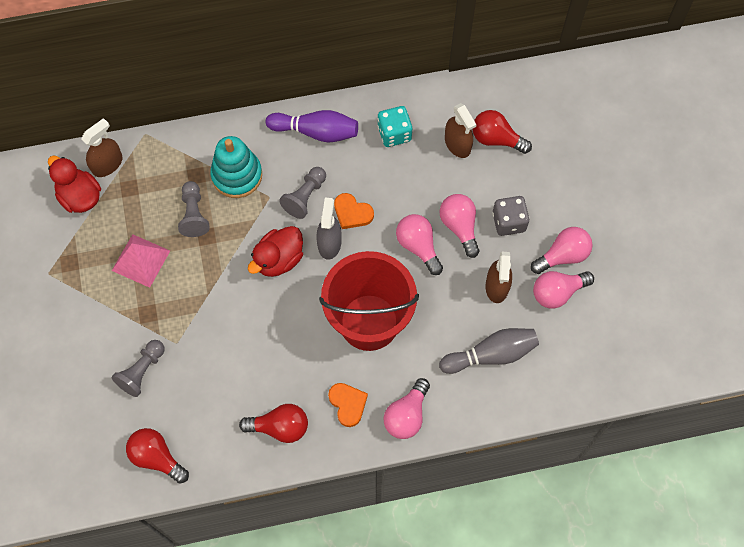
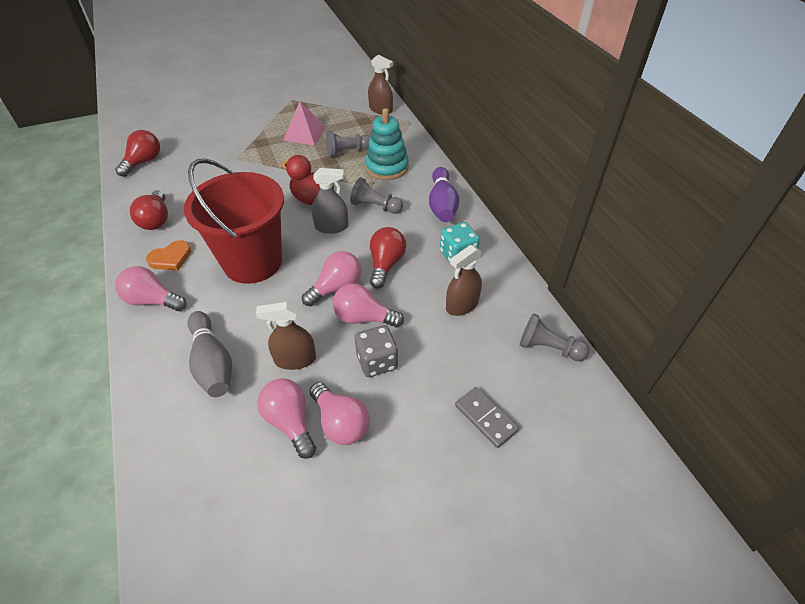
camera: 80 degrees right, 20 degrees down
red duck [48,155,101,213] -> none
grey pawn [112,340,164,397] -> grey pawn moved to [520,313,589,361]
orange heart [334,193,374,229] -> none
pink light bulb [440,194,479,258] -> pink light bulb turned 135 degrees counterclockwise [333,283,404,327]
red light bulb [473,110,532,154] -> red light bulb moved to [370,227,406,289]
none -> grey domino [455,387,519,448]

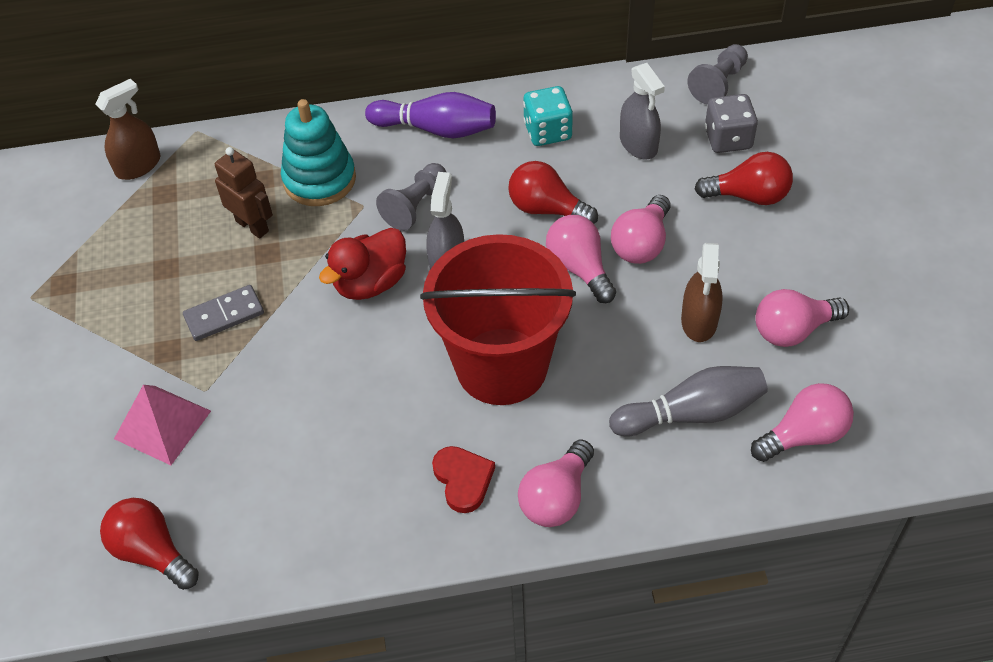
camera: 75 degrees left, 5 degrees up
red light bulb [130,190,168,230] -> red light bulb moved to [695,152,793,205]
orange heart [146,240,191,271] -> red heart [432,446,495,513]
pink pyramid [283,101,326,145] -> pink pyramid moved to [114,385,211,465]
pink light bulb [309,382,370,445] -> pink light bulb moved to [751,383,854,462]
grey pawn [326,131,371,157] -> brown robot [215,147,273,239]
grey dice [355,325,398,377] -> grey dice moved to [705,94,758,153]
brown spray bottle [446,245,482,316] -> grey spray bottle [620,63,665,159]
grey domino [455,387,519,448] -> grey domino moved to [183,285,264,341]

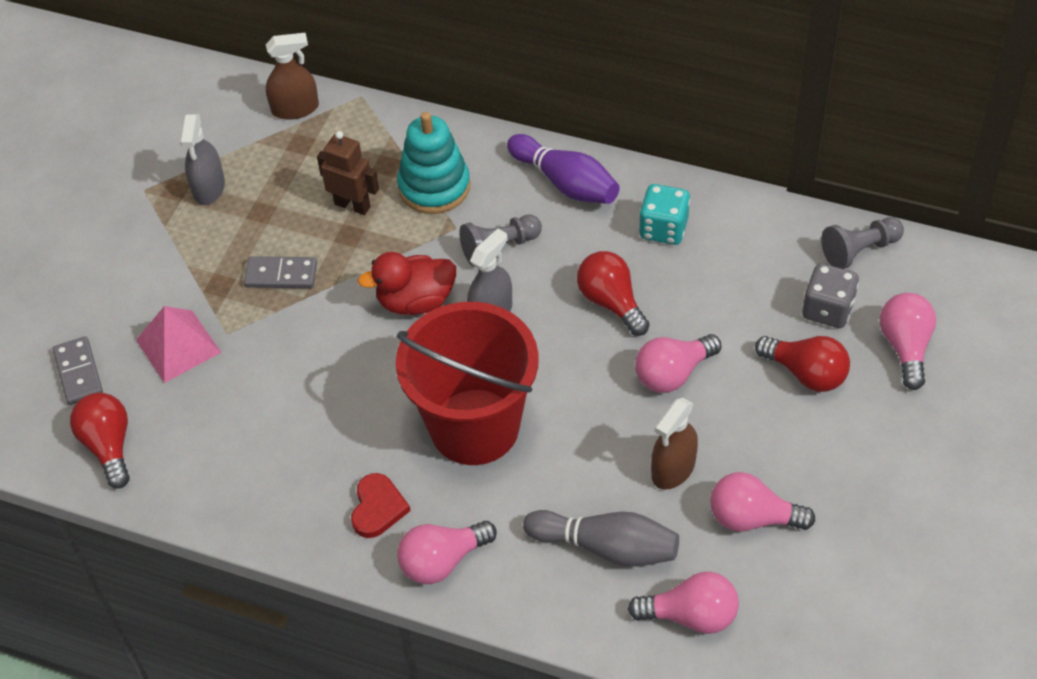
camera: 30 degrees right, 0 degrees up
brown robot [215,147,273,239] -> brown robot turned 45 degrees counterclockwise [317,131,379,215]
pink light bulb [546,215,616,303] -> pink light bulb moved to [880,293,936,390]
grey spray bottle [620,63,665,159] -> grey spray bottle moved to [180,114,225,205]
none -> grey domino [53,336,103,405]

